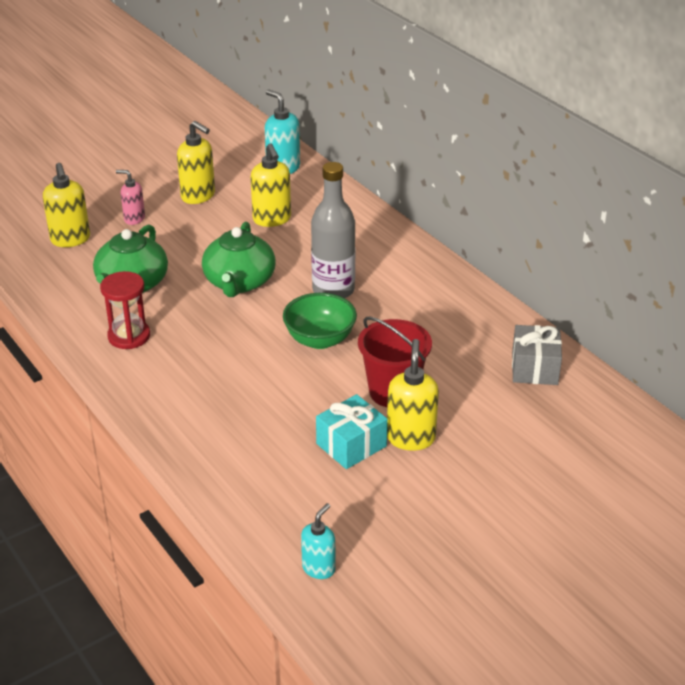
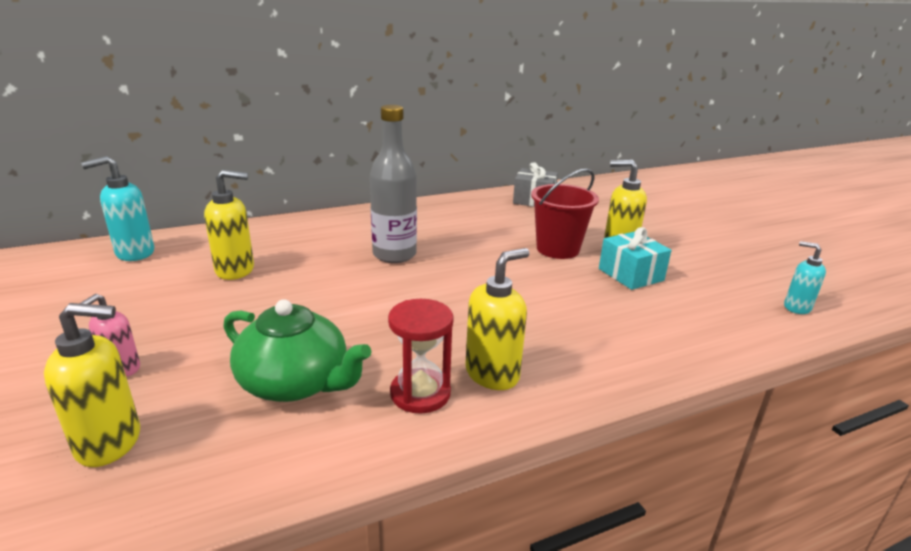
camera: 80 degrees left, 10 degrees down
yellow soap dispenser [177,121,215,204] -> yellow soap dispenser moved to [465,248,529,390]
green teapot [202,222,276,297] -> none
green bowl [283,293,357,349] -> none

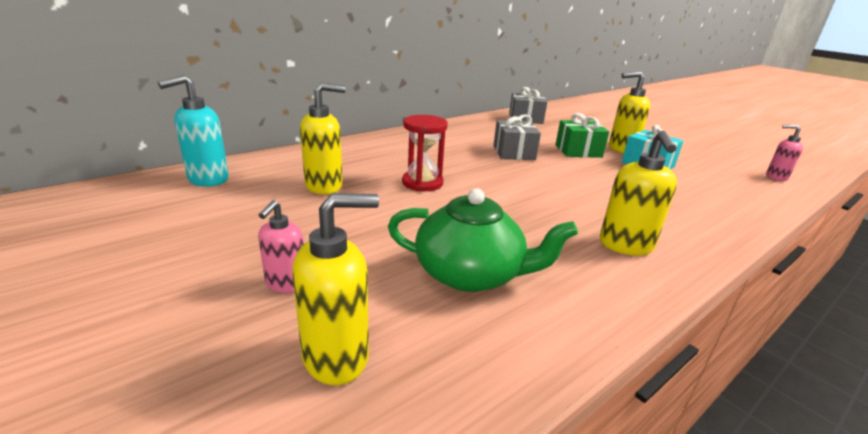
camera: 15 degrees left, 0 degrees up
grey bottle [370,105,417,263] -> none
red hourglass [388,299,454,414] -> red hourglass moved to [402,115,448,191]
yellow soap dispenser [465,248,529,390] -> yellow soap dispenser turned 150 degrees clockwise [600,131,677,256]
red bucket [531,169,599,259] -> green gift [555,113,609,158]
turquoise soap dispenser [784,241,826,314] -> pink soap dispenser [766,124,803,181]
none -> grey gift [493,114,541,160]

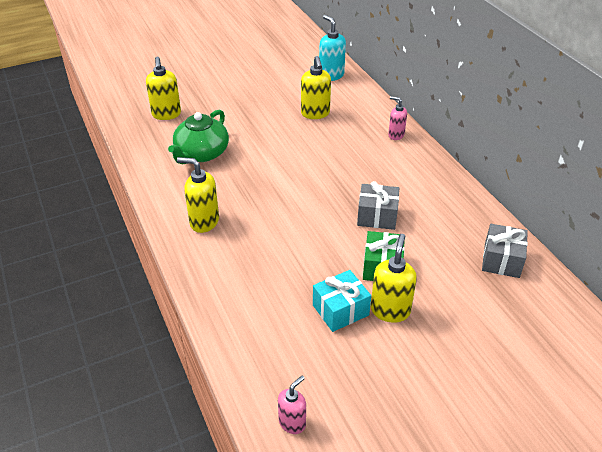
camera: 105 degrees right, 15 degrees up
pink soap dispenser [258,200,304,293] -> pink soap dispenser moved to [388,96,407,140]
red hourglass [402,115,448,191] -> none

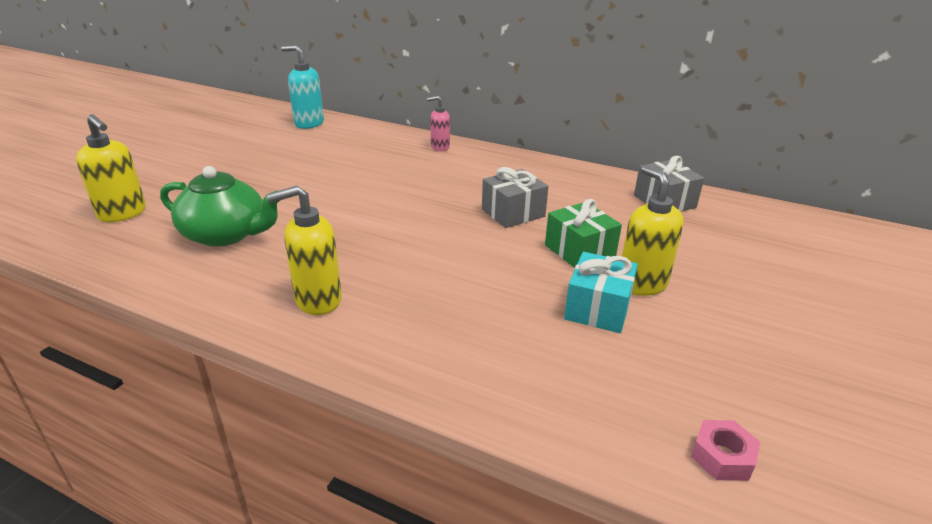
camera: 40 degrees left, 10 degrees down
green teapot [168,110,229,164] -> green teapot turned 60 degrees counterclockwise [160,166,279,246]
pink soap dispenser [278,376,306,434] -> pink nut [691,420,761,481]
yellow soap dispenser [301,56,331,119] -> none

